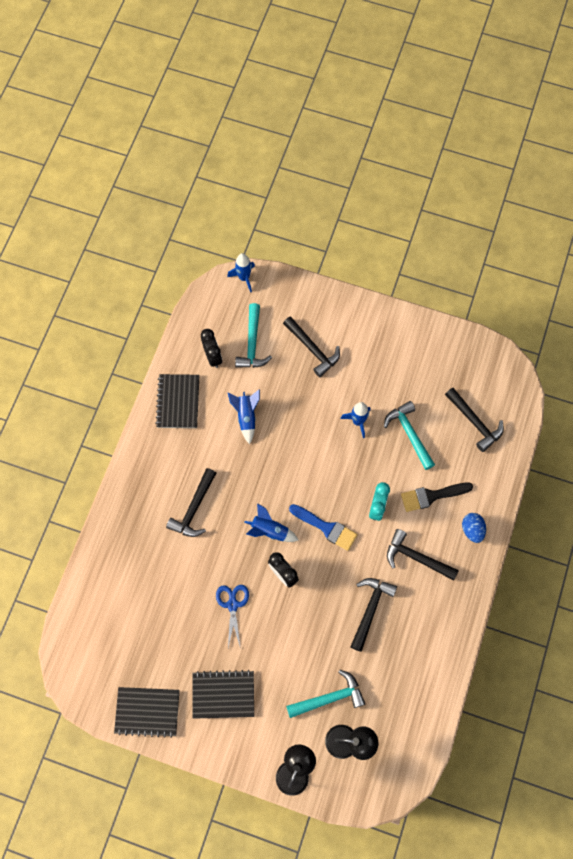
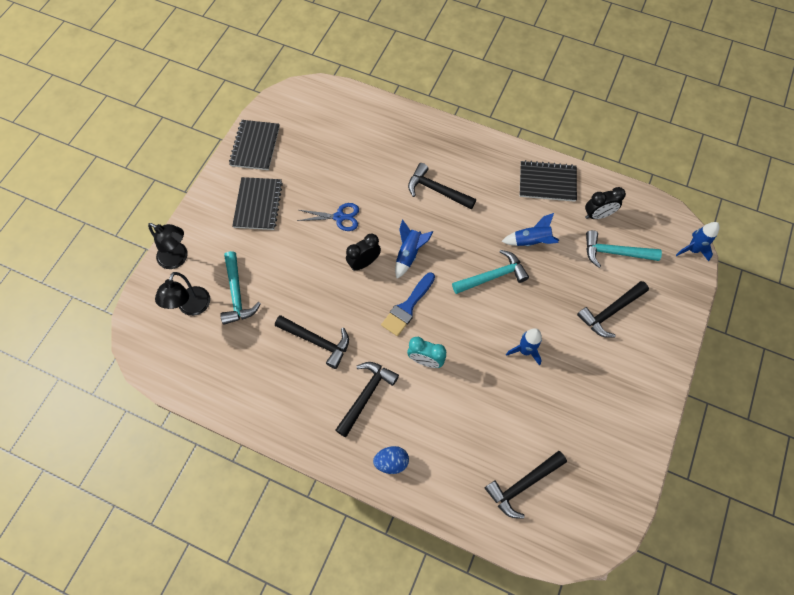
camera: 95 degrees right, 5 degrees down
turquoise hammer [384,401,435,470] -> turquoise hammer moved to [452,250,529,294]
black brush [401,482,473,512] -> none

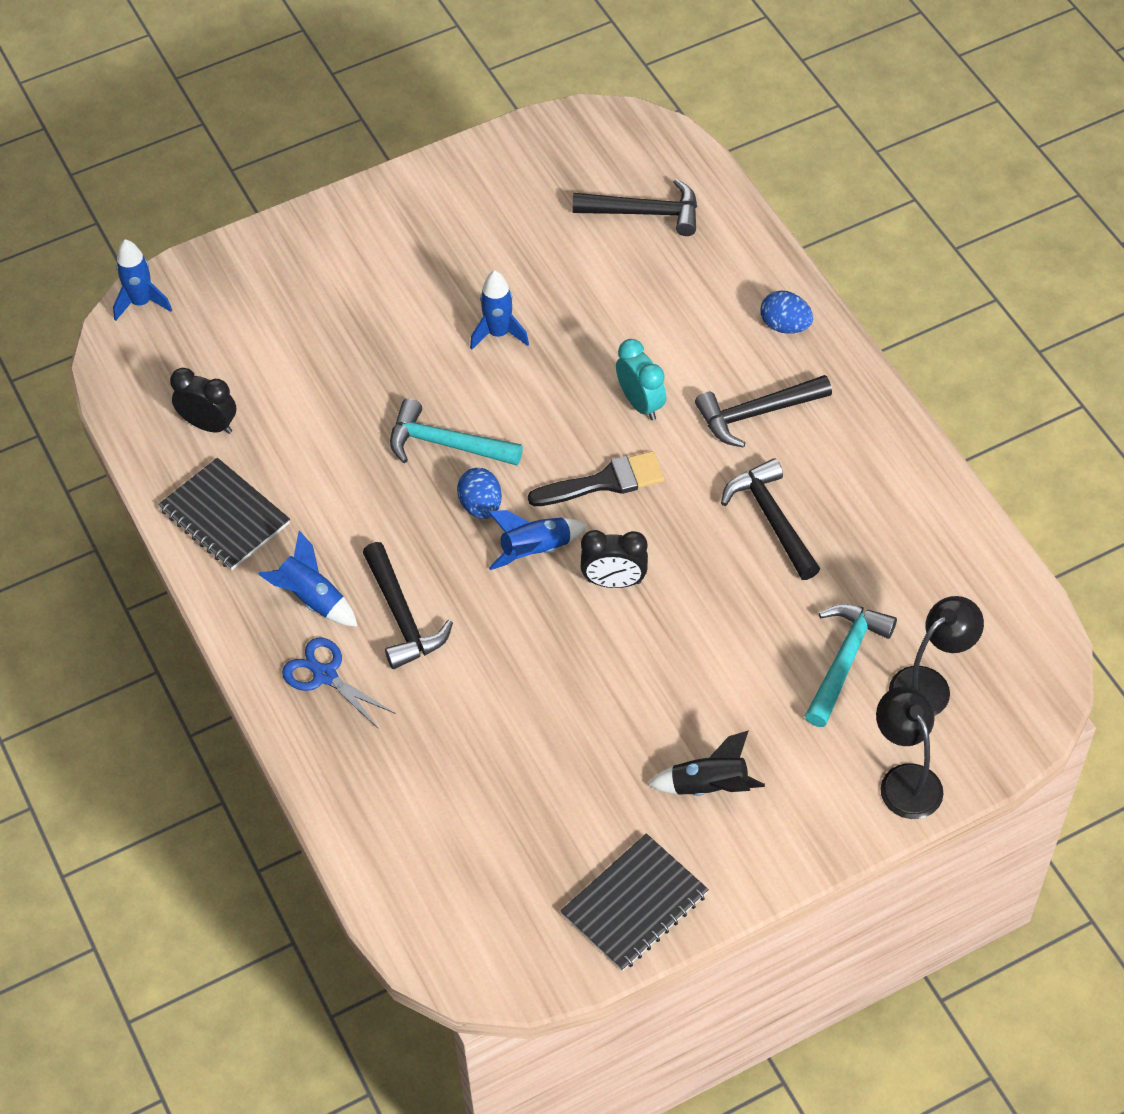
camera: 140 degrees left, 10 degrees down
black notebook [232,177,283,230] -> black rocket [647,730,765,796]
blue scissors [297,203,359,231] -> blue scissors moved to [282,638,396,729]
blue brush [381,272,435,336] -> black brush [528,451,664,506]
blue rocket [501,213,559,246] -> blue rocket moved to [258,531,358,627]
black hammer [577,281,649,338] -> none
turquoise hammer [586,230,662,268] -> none
none -> blue egg [457,468,502,519]

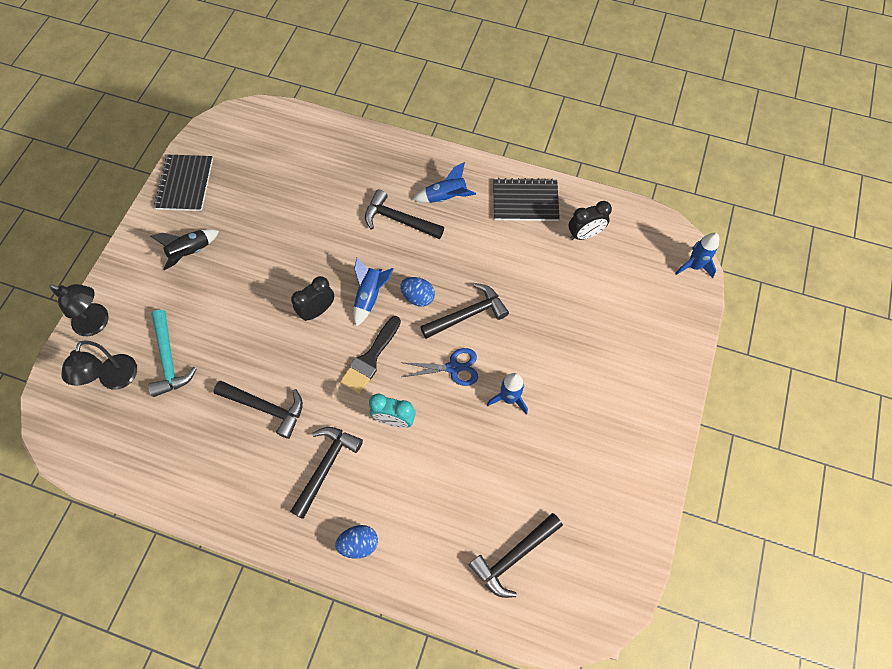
camera: 135 degrees right, 10 degrees up
blue scissors [282,638,396,729] -> blue scissors moved to [401,348,478,386]
turquoise hammer [390,399,523,466] -> black hammer [420,283,509,339]

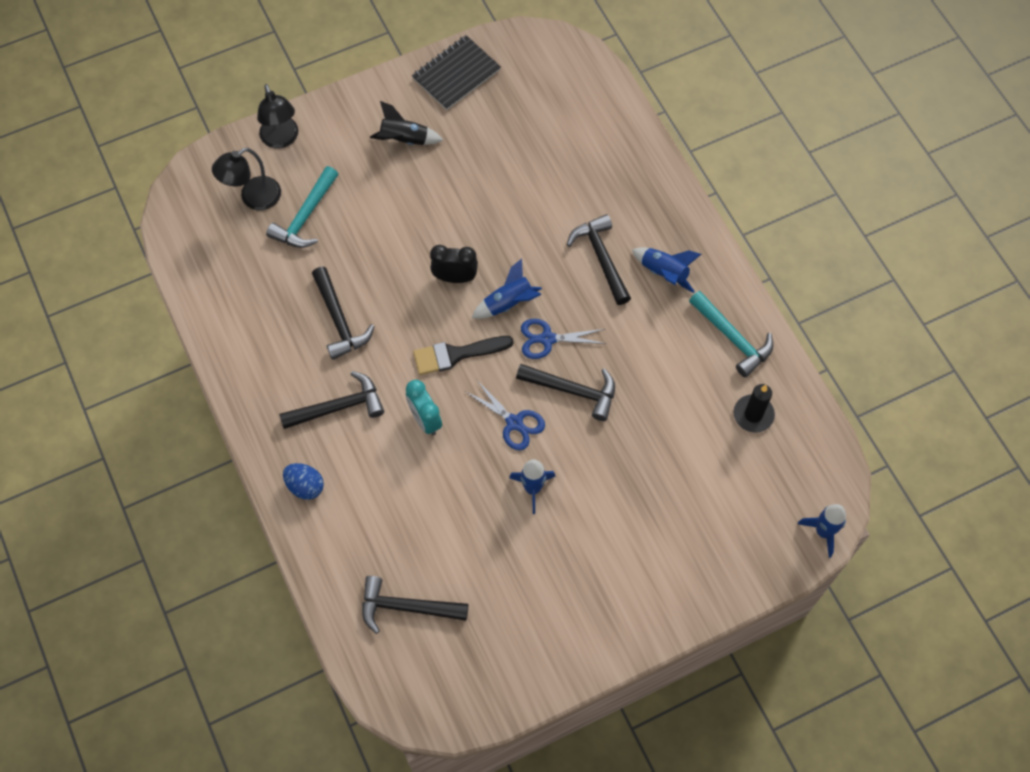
camera: 45 degrees right, 0 degrees up
blue egg [400,277,435,307] -> blue scissors [521,319,607,359]
black notebook [493,178,560,221] -> turquoise hammer [689,291,773,377]
black clock [569,201,612,240] -> black candle [733,384,775,433]

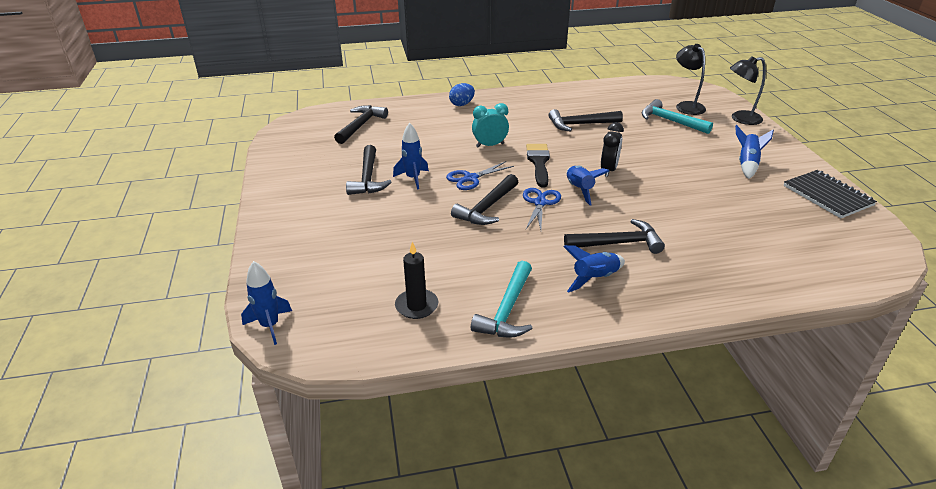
camera: 105 degrees right, 30 degrees down
black hammer [279,371,384,429] -> black hammer moved to [346,145,391,195]
black rocket [370,101,443,145] -> blue rocket [735,125,774,179]
turquoise hammer [689,291,773,377] -> turquoise hammer turned 45 degrees counterclockwise [471,261,533,338]

